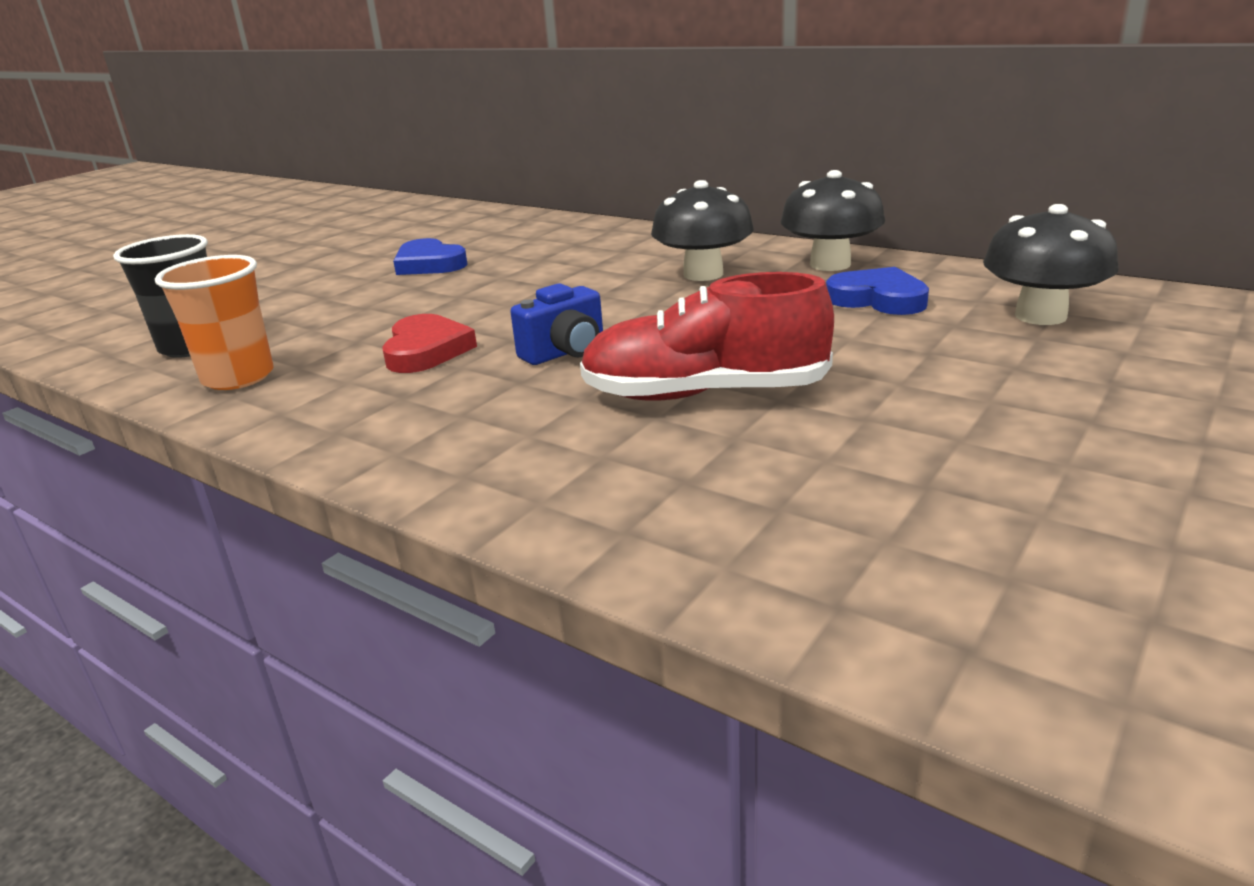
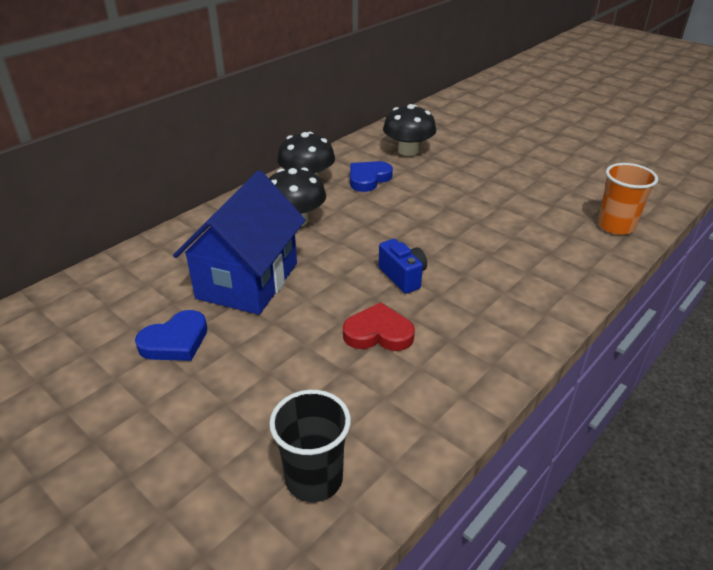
camera: 85 degrees left, 10 degrees up
orange cup [155,255,274,390] -> orange cup moved to [598,163,658,235]
red shoe [580,272,834,401] -> none
none -> blue house [173,171,305,315]

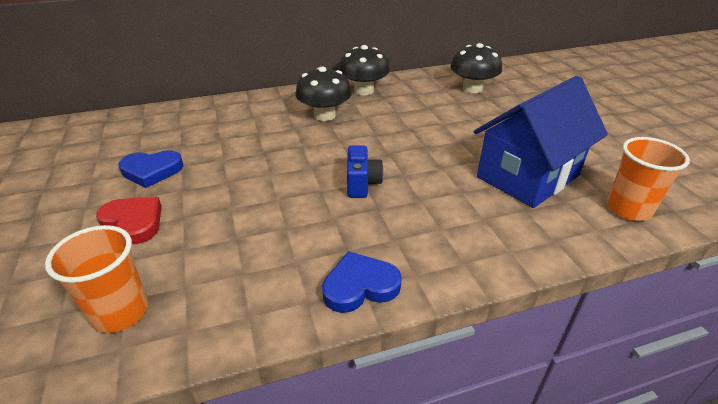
camera: 30 degrees right, 0 degrees up
blue house [173,171,305,315] -> blue house moved to [474,76,608,208]
black cup [269,390,351,502] -> orange cup [45,225,148,333]
red heart [343,302,415,351] -> red heart moved to [96,197,162,244]
blue heart [350,161,393,192] -> blue heart moved to [322,251,402,313]

